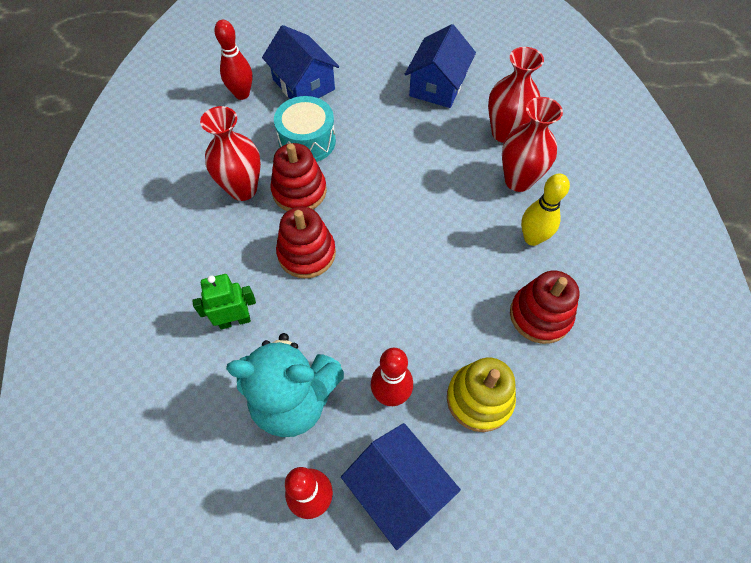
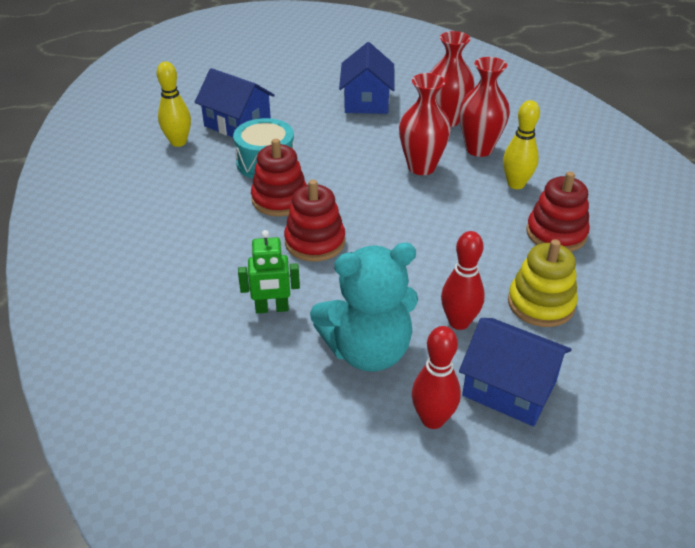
camera: 20 degrees left, 20 degrees down
green robot [192,274,256,329] -> green robot turned 150 degrees counterclockwise [238,230,300,314]
red vase [200,106,261,201] -> red vase moved to [399,73,451,175]
red bowling pin [214,20,253,100] -> yellow bowling pin [157,61,191,147]

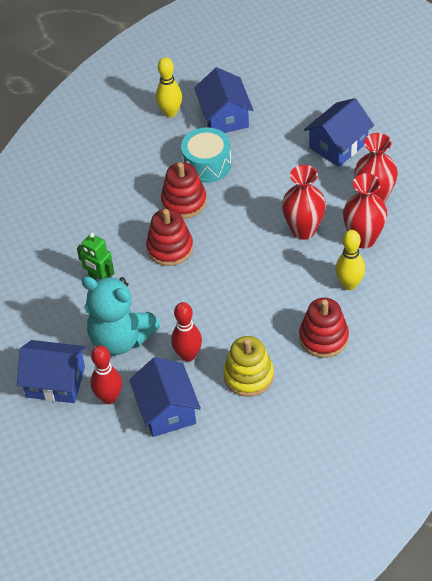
camera: 45 degrees right, 10 degrees up
none -> blue house [17,340,86,403]

